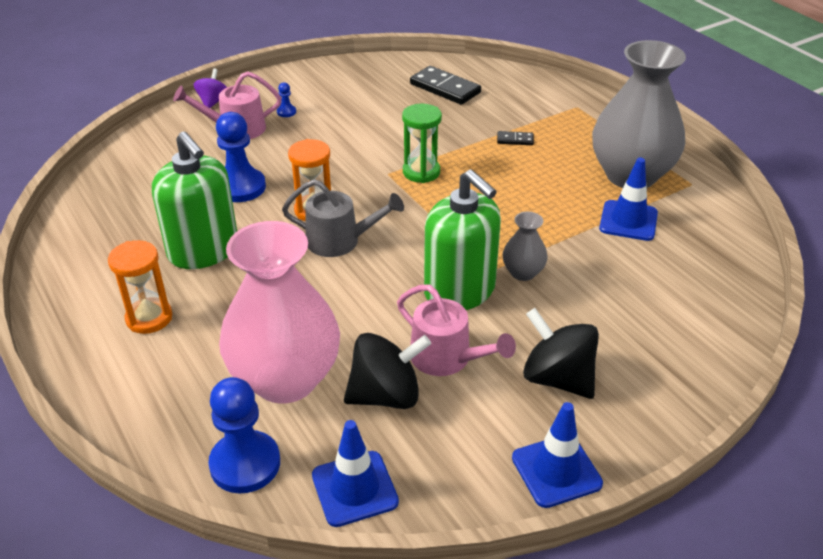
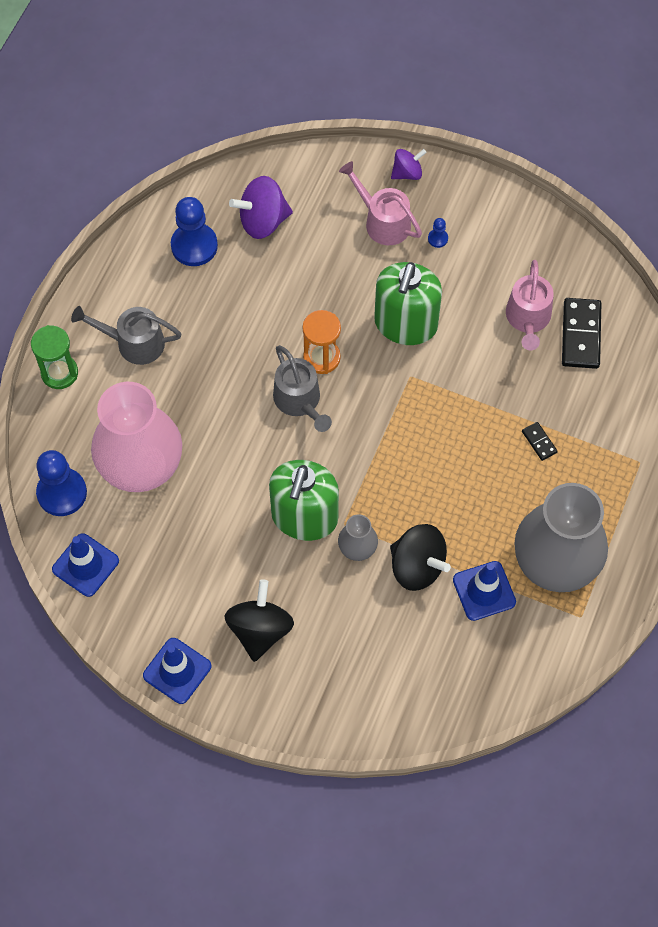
camera: 55 degrees right, 25 degrees up
orange hourglass [108,240,172,334] -> grey watering can [71,306,182,365]
green soap dispenser [152,132,237,269] -> green soap dispenser moved to [374,262,442,345]
blue pawn [216,112,266,202] -> blue pawn moved to [171,197,218,266]
black spinning top [344,333,431,409] -> black spinning top moved to [390,524,451,591]
pink watering can [397,285,516,376] -> pink watering can moved to [506,260,554,350]
green hourglass [402,104,442,183] -> green hourglass moved to [31,325,78,389]
none -> purple spinning top [229,176,293,239]

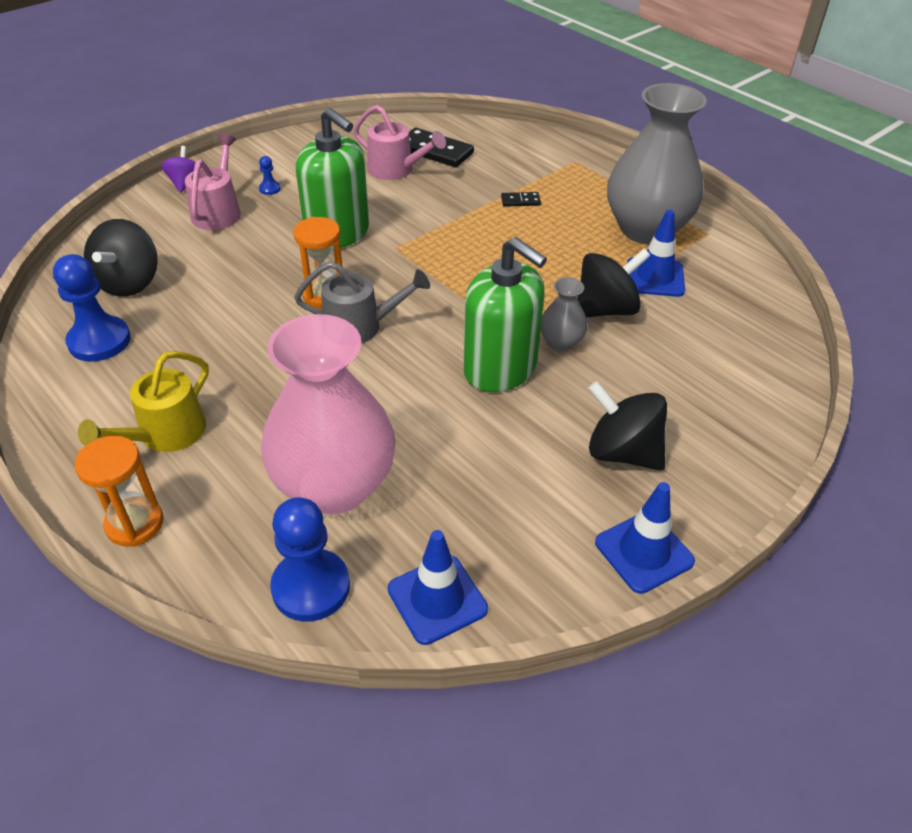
camera: 65 degrees left, 20 degrees down
green hourglass [31,325,78,389] -> orange hourglass [74,436,164,547]
grey watering can [71,306,182,365] -> yellow watering can [78,351,209,452]
purple spinning top [229,176,293,239] -> black spinning top [84,219,158,297]
pink watering can [339,161,422,245] -> pink watering can turned 120 degrees clockwise [185,134,241,230]

